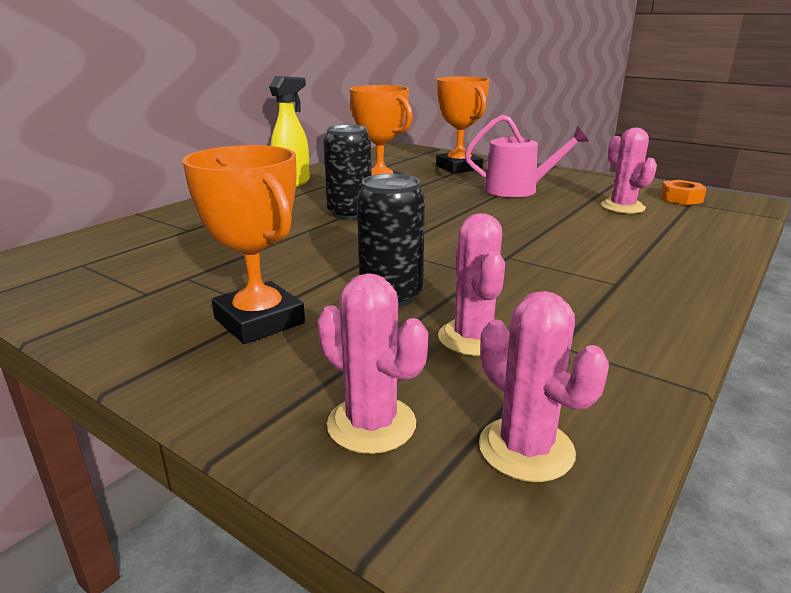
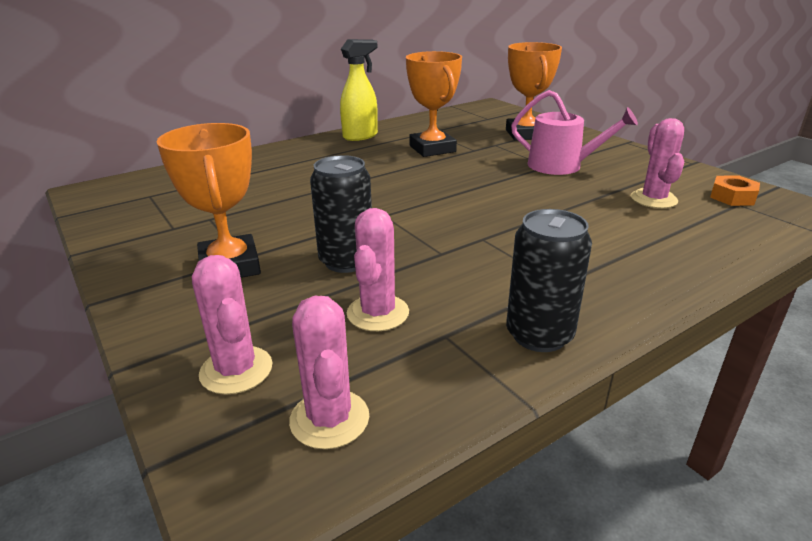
camera: 20 degrees right, 5 degrees up
black can [323,125,372,219] -> black can moved to [506,209,592,352]

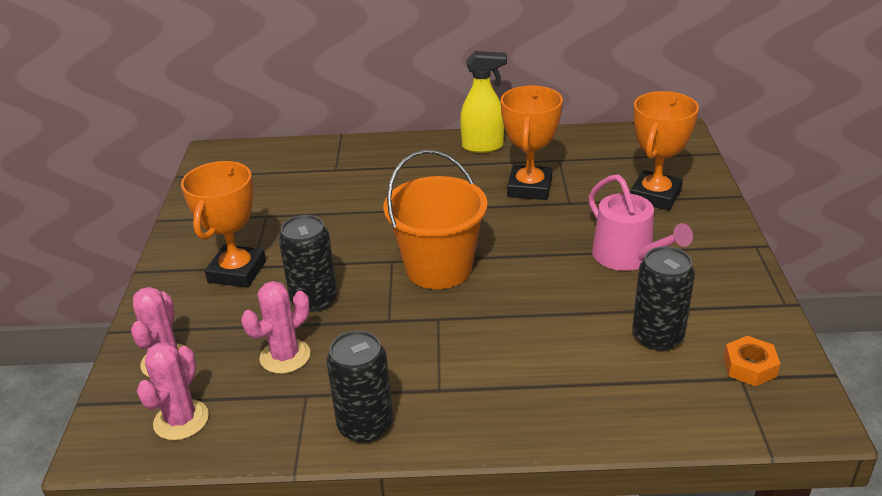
camera: 35 degrees right, 5 degrees up
pink cactus [631,118,684,208] -> black can [632,247,695,351]
none -> orange bucket [384,150,488,289]

